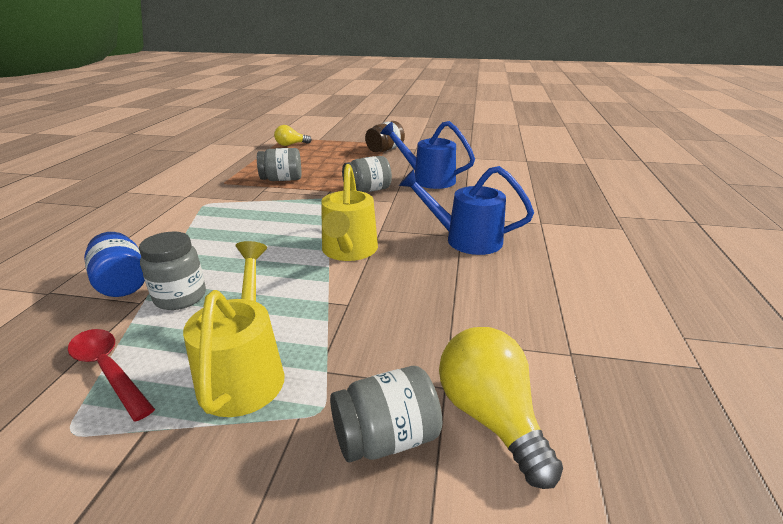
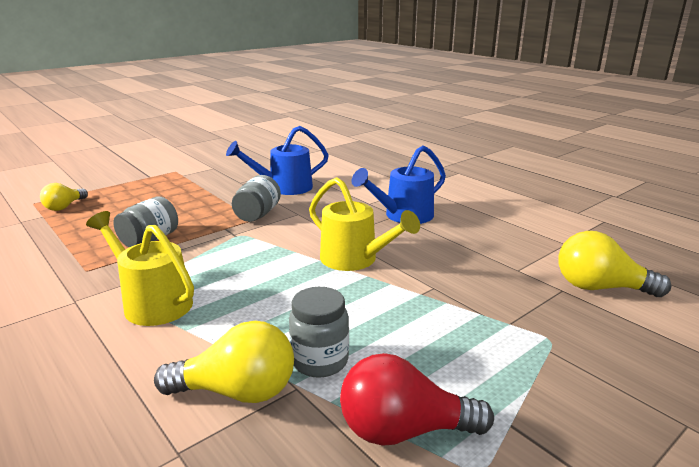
camera: 50 degrees left, 5 degrees down
red spoon [68,329,155,422] -> red light bulb [340,353,494,446]
blue jar [84,232,145,297] -> yellow light bulb [154,321,294,403]
yellow watering can [183,241,285,417] -> yellow watering can moved to [86,211,194,326]
grey jar [330,366,442,463] -> none
brown jar [365,121,405,152] -> none

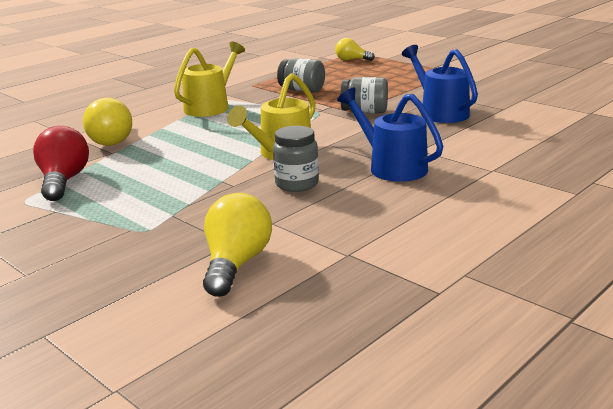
camera: 85 degrees right, 0 degrees up
grey jar [289,287,349,378] -> grey jar moved to [273,126,319,192]

